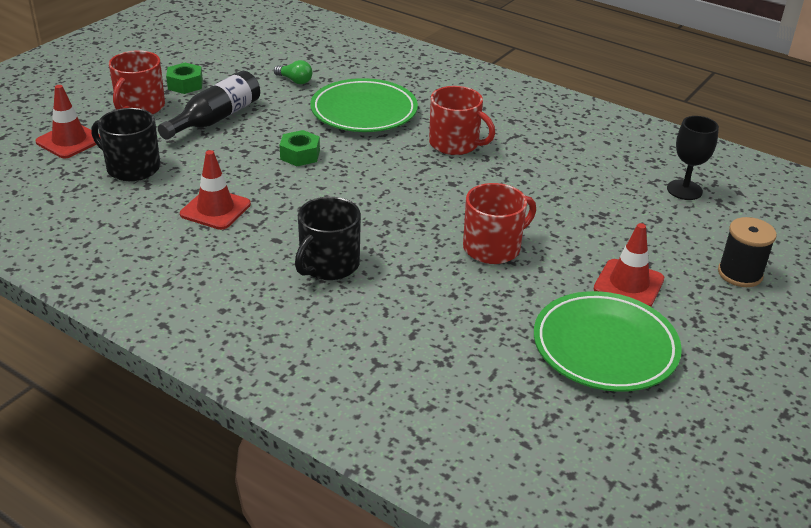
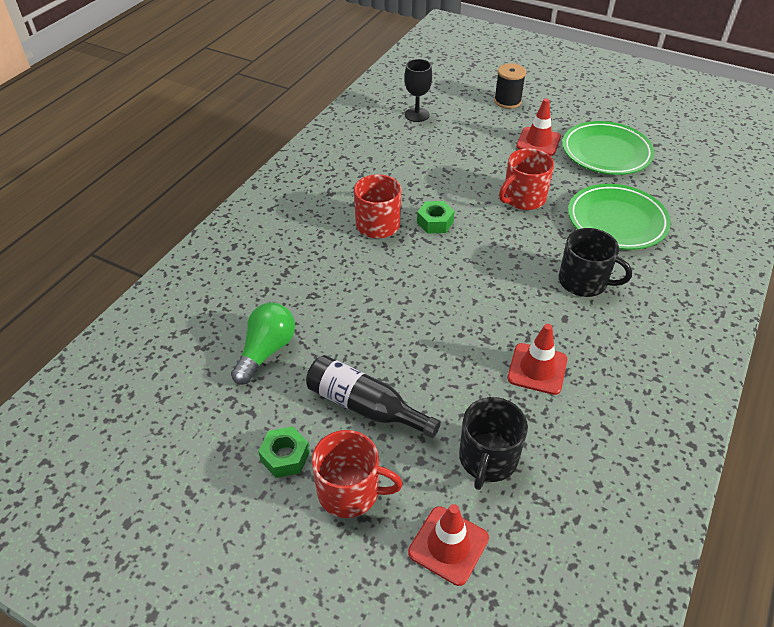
camera: 95 degrees left, 10 degrees up
green light bulb [274,60,312,84] -> green light bulb [231,303,295,385], size x1.73
green nut [280,130,320,166] -> green nut moved to [417,201,454,233]
green plate [310,78,418,132] -> green plate moved to [568,184,671,250]
red mug [463,183,536,264] -> red mug turned 90 degrees counterclockwise [499,148,554,210]

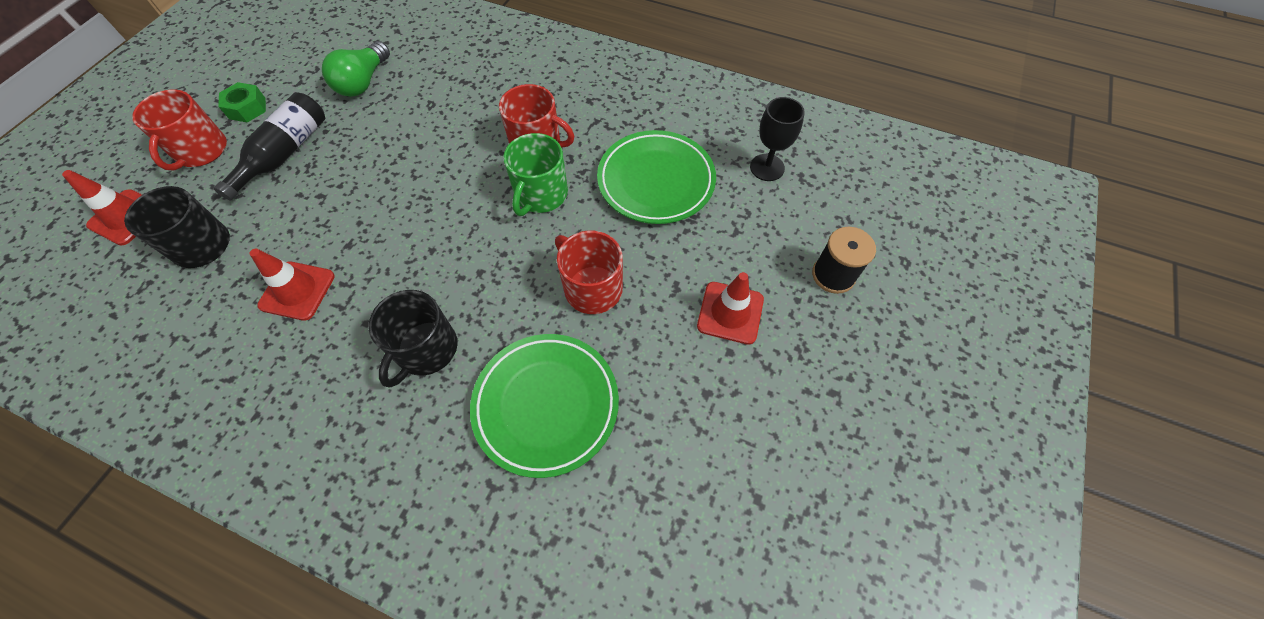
camera: 85 degrees right, 15 degrees up
green light bulb [231,303,295,385] -> green light bulb turned 90 degrees clockwise [322,41,390,97]
green nut [417,201,454,233] -> green mug [503,133,568,216]
green plate [562,121,655,175] -> green plate moved to [597,130,716,224]

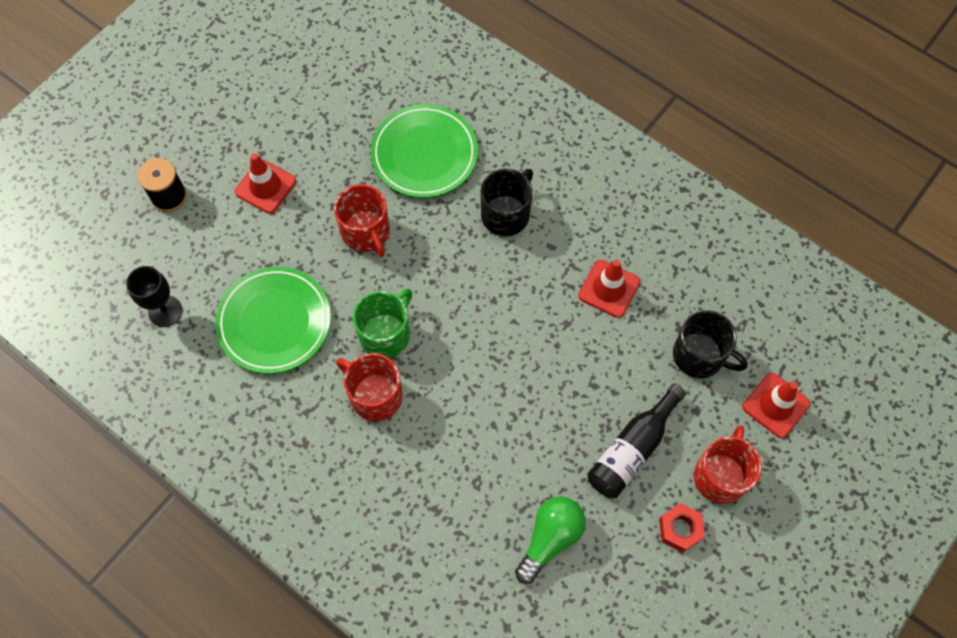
camera: 165 degrees left, 5 degrees up
green nut [218,82,266,123] -> red nut [659,503,705,552]

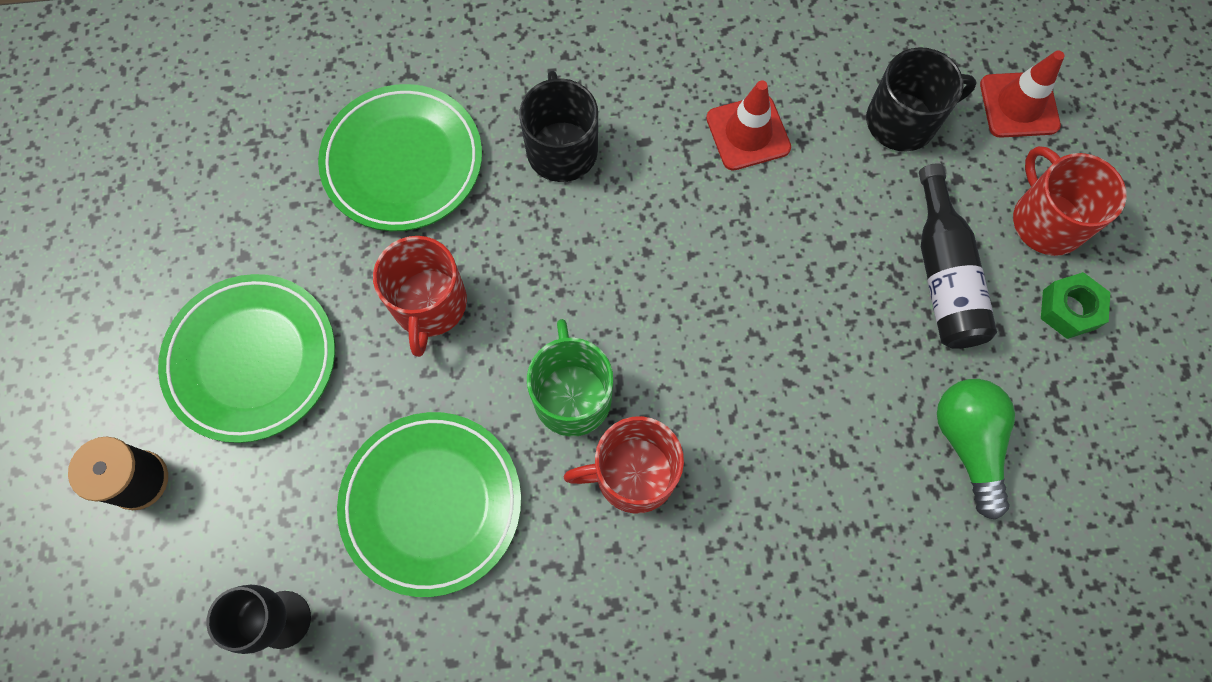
camera: 45 degrees left, 5 degrees up
red traffic cone [235,153,296,214] -> green plate [158,274,335,443]
red mug [334,184,390,257] -> red mug turned 75 degrees clockwise [373,236,467,357]
red nut [659,503,705,552] -> green nut [1041,272,1110,339]

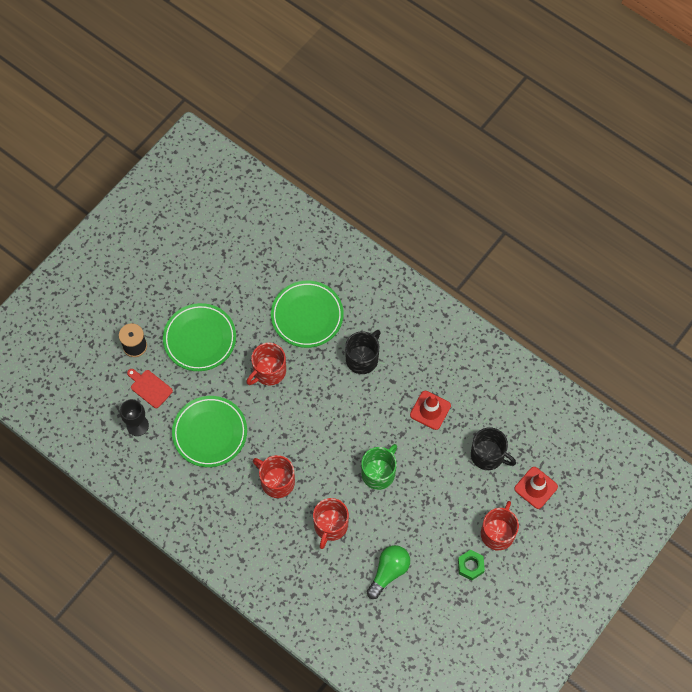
camera: 45 degrees right, 5 degrees down
green mug [527,319,613,437] -> green mug moved to [361,444,397,490]
black bottle [919,163,997,349] -> none
none -> red cutting board [127,369,173,408]
none -> red mug [313,498,349,549]

